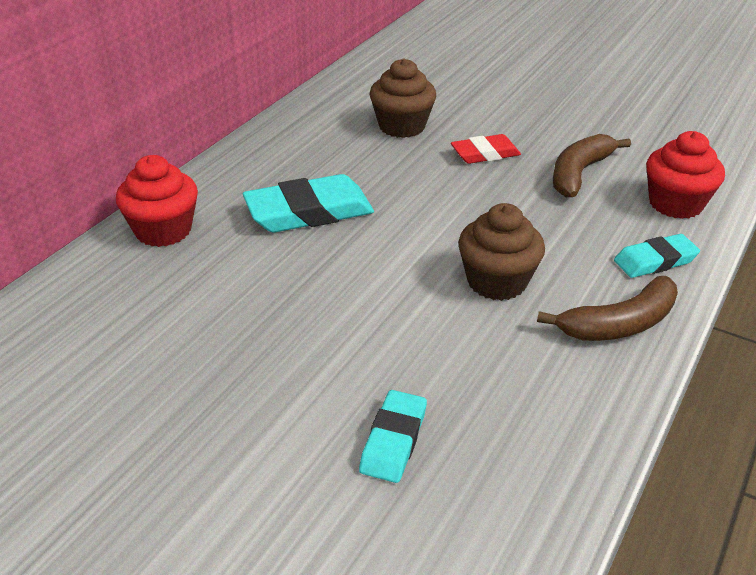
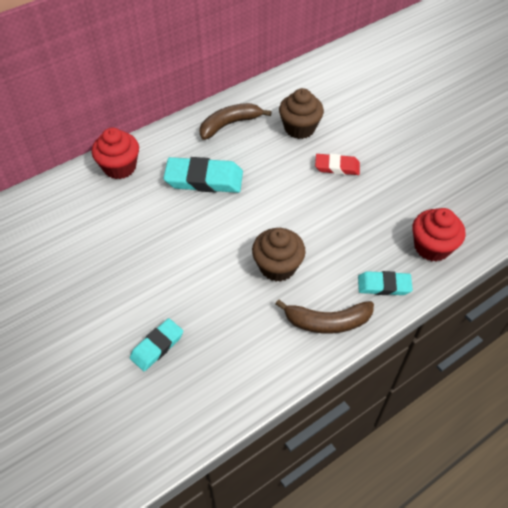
camera: 25 degrees right, 15 degrees up
brown banana [553,134,631,197] -> brown banana moved to [199,103,272,140]

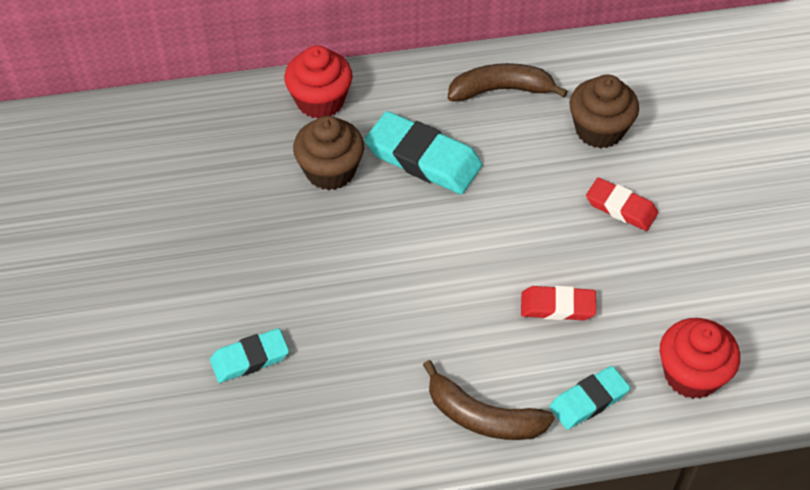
camera: 25 degrees right, 0 degrees up
brown cupcake [252,228,306,282] -> brown cupcake moved to [293,116,364,190]
turquoise eraser [358,271,413,295] -> turquoise eraser turned 60 degrees counterclockwise [550,366,630,430]
none -> red eraser [521,286,596,320]

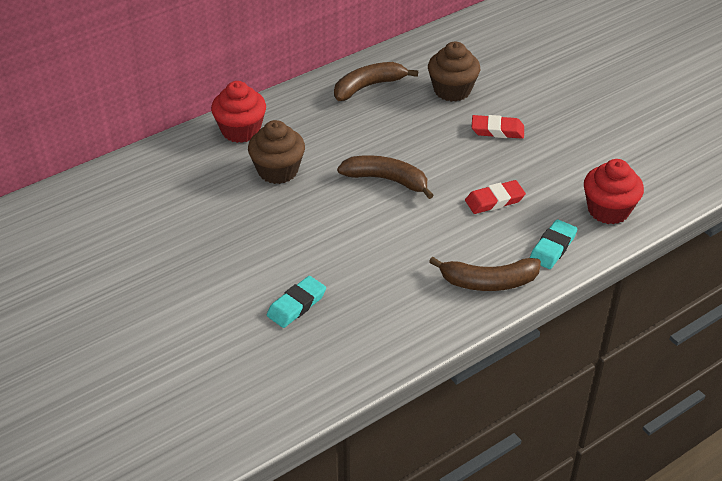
camera: 25 degrees left, 10 degrees down
turquoise eraser [365,111,483,194] -> none
none -> brown banana [337,155,434,199]

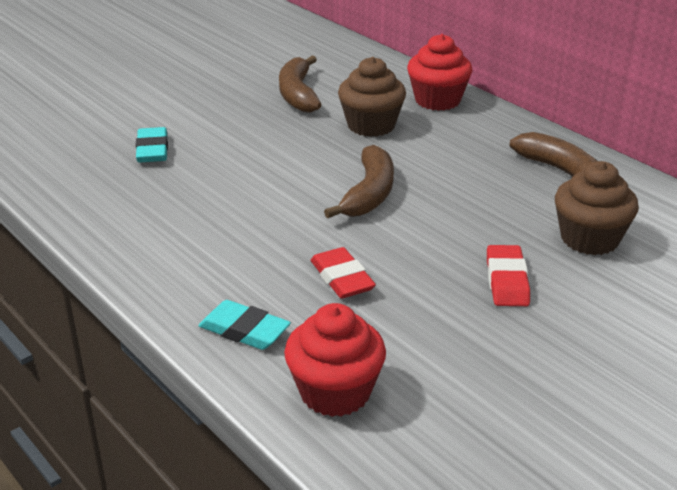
camera: 85 degrees right, 10 degrees down
turquoise eraser [267,276,326,328] -> turquoise eraser turned 45 degrees clockwise [136,127,168,162]
brown banana [429,257,541,291] -> brown banana moved to [279,55,322,113]

